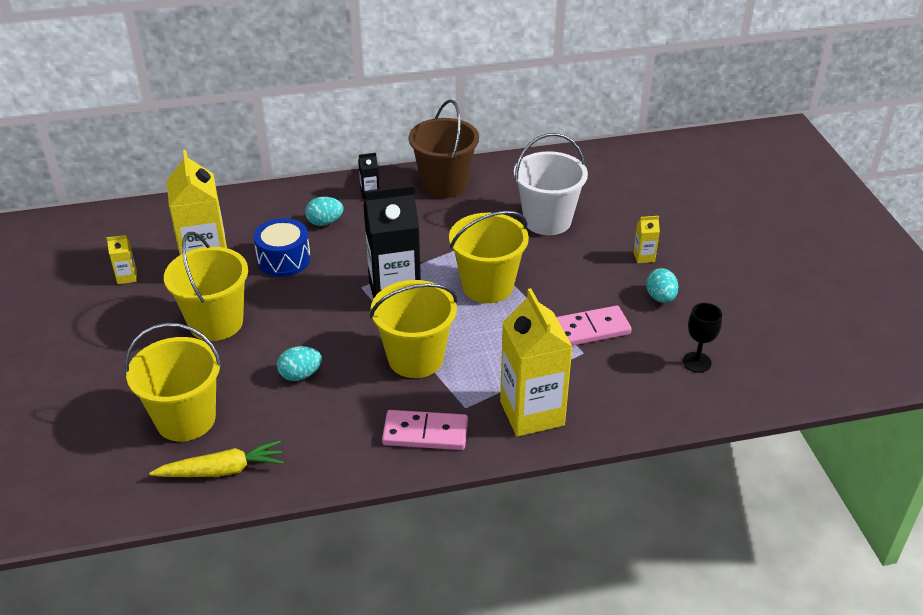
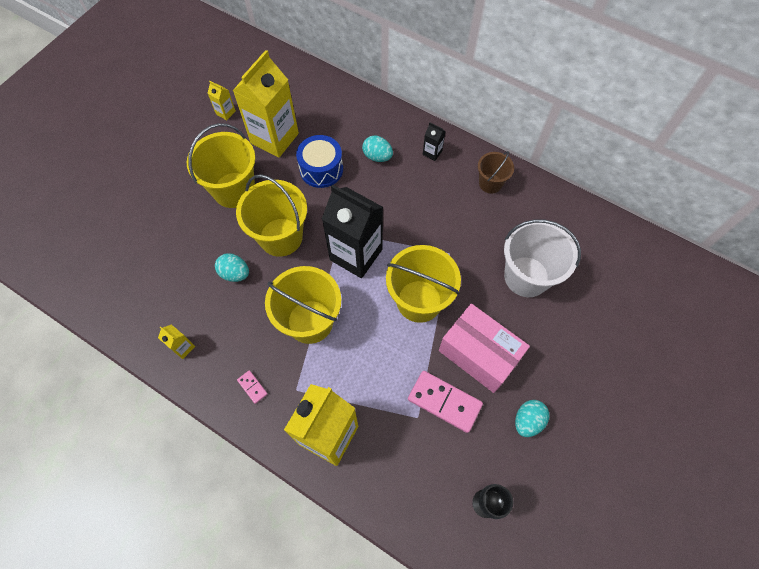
camera: 45 degrees right, 25 degrees up
yellow bucket [125,323,222,442] -> yellow bucket moved to [236,174,307,257]
yellow carrot [149,440,284,477] -> none
pink domino [382,410,468,450] -> pink domino [237,370,268,404], size x0.47
brown bucket [409,99,479,198] -> brown bucket [478,151,514,194], size x0.56
yellow carton [633,216,660,263] -> yellow carton moved to [158,324,195,359]
none -> pink box [439,303,530,393]

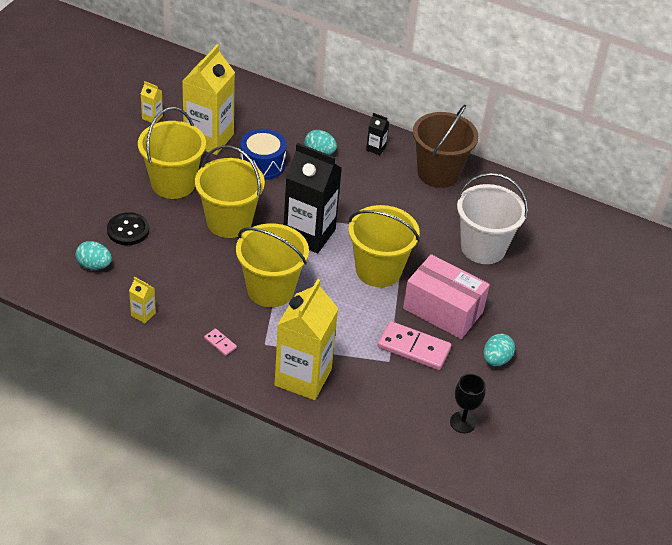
camera: 10 degrees left, 20 degrees down
turquoise egg [215,253,249,282] -> turquoise egg moved to [76,241,112,270]
brown bucket [478,151,514,194] -> brown bucket [413,105,478,188], size x1.78
none -> black button [107,212,149,245]

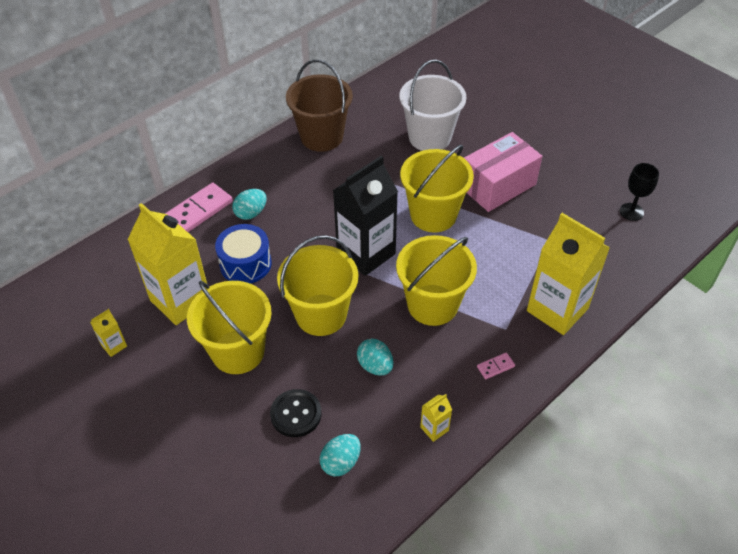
camera: 65 degrees left, 5 degrees up
black carton [366,113,389,155] -> none
pink domino [378,321,451,370] -> pink domino moved to [165,183,233,232]
turquoise egg [484,333,515,366] -> turquoise egg moved to [357,339,393,376]

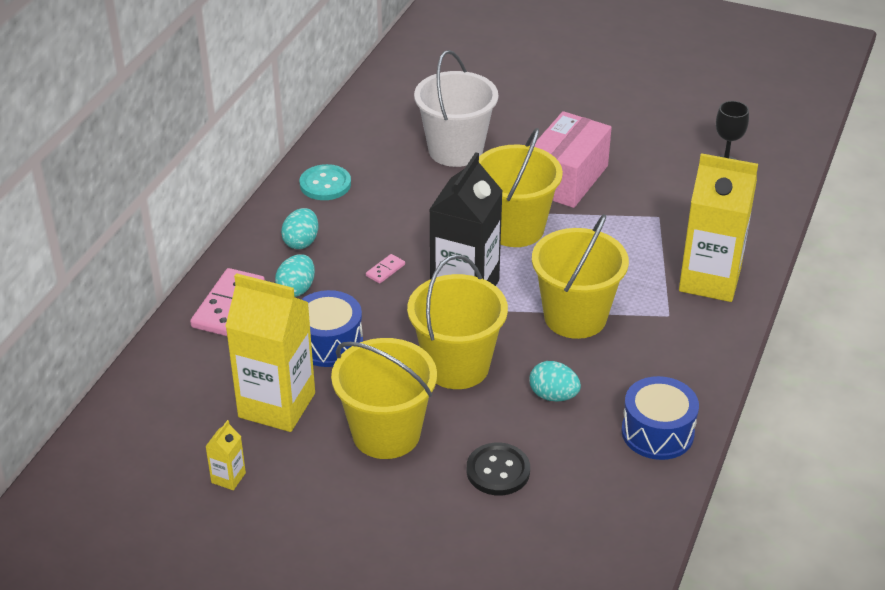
camera: 25 degrees left, 10 degrees down
brown bucket [286,59,353,152] -> turquoise button [300,164,351,200]
turquoise egg [320,434,361,476] -> turquoise egg moved to [281,208,318,249]
yellow carton [420,394,452,442] -> blue drum [621,376,699,460]
pink domino [477,352,515,379] -> pink domino moved to [366,254,405,284]

